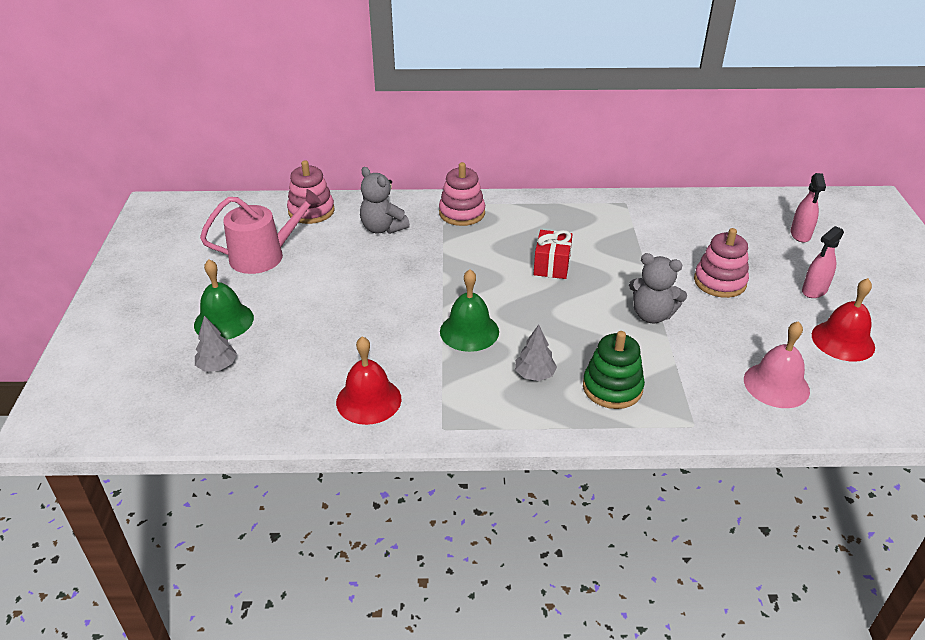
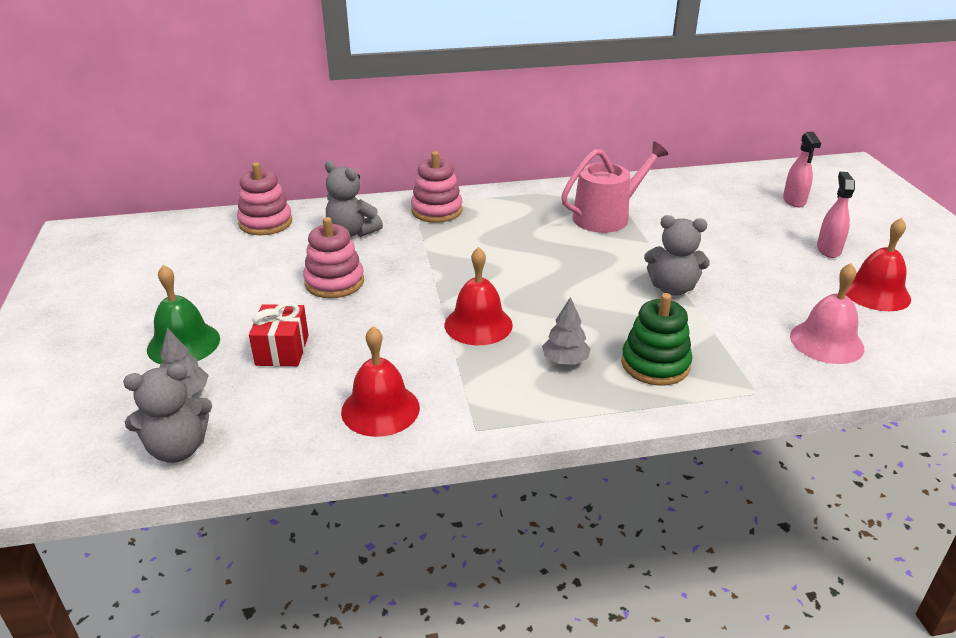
camera: 10 degrees left, 5 degrees down
pink watering can [200,189,321,274] -> pink watering can moved to [561,142,669,233]
green bell [440,269,499,352] -> red bell [445,247,513,345]
red gift [534,230,573,279] -> red gift moved to [249,302,309,367]
pink stacking toy [694,228,749,298] -> pink stacking toy moved to [303,217,364,298]
pink spray bottle [802,226,844,298] -> pink spray bottle turned 150 degrees clockwise [817,172,855,258]
none -> grey teddy bear [123,364,212,463]

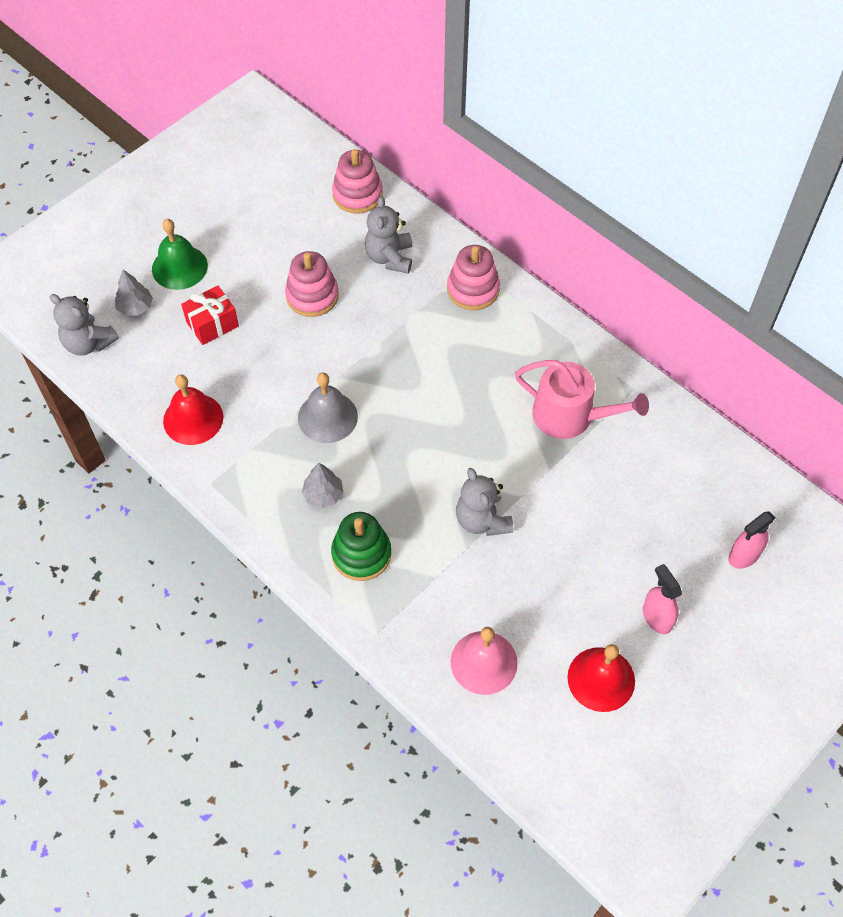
camera: 55 degrees right, 25 degrees up
red bell [445,247,513,345] -> grey bell [298,373,358,443]
pink spray bottle [817,172,855,258] -> pink spray bottle turned 90 degrees counterclockwise [643,564,682,634]

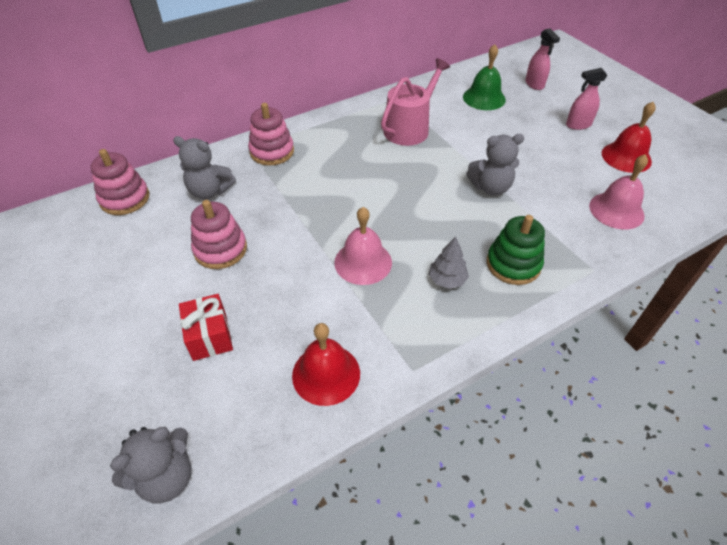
camera: 75 degrees left, 10 degrees down
grey tree [115,270,153,316] -> none
green bell [152,219,208,290] -> green bell moved to [463,44,506,110]
grey bell [298,373,358,443] -> pink bell [334,207,392,285]

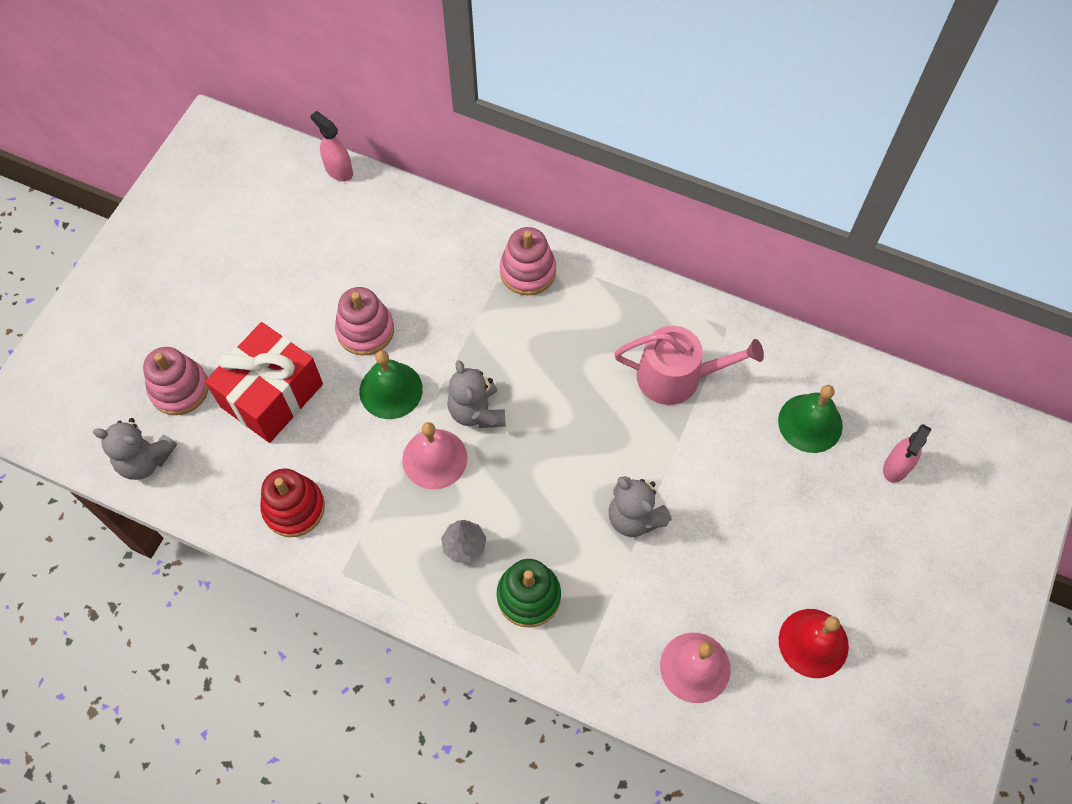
camera: 55 degrees right, 15 degrees up
pink stacking toy [91,149,149,215] -> pink stacking toy moved to [143,347,209,415]
grey teddy bear [173,136,236,199] -> grey teddy bear moved to [447,360,506,428]
red gift [179,294,233,361] -> red gift [205,322,323,443], size x1.75
red bell [292,323,360,406] -> red stacking toy [260,468,325,537]
pink spray bottle [566,68,608,130] -> pink spray bottle moved to [310,111,353,181]
none -> green bell [359,350,423,419]

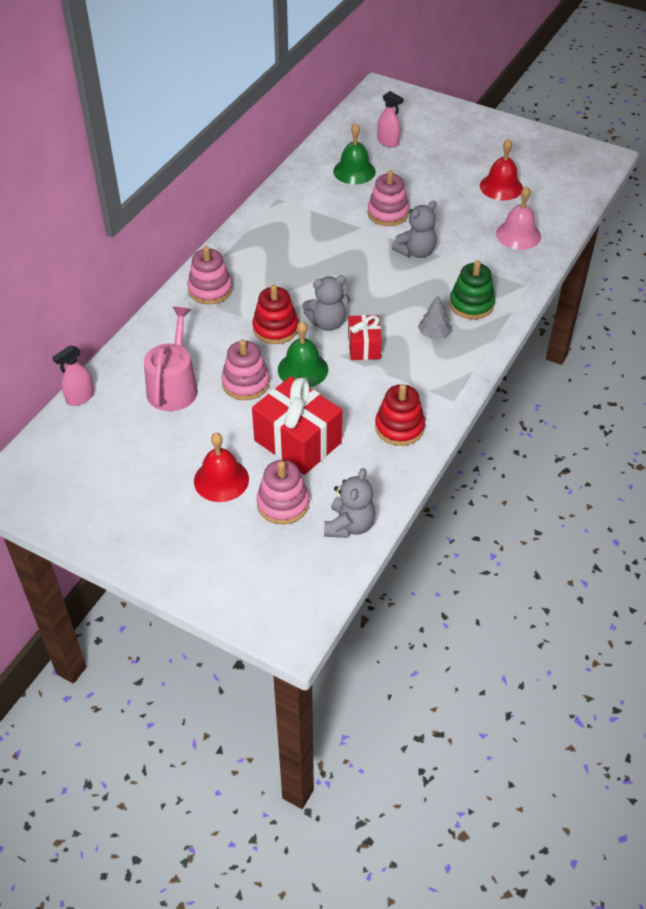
camera: 85 degrees left, 15 degrees down
pink bell [402,422,467,490] -> red gift [348,315,382,360]
pink watering can [614,326,764,405] -> pink watering can moved to [144,307,198,411]
none -> red bell [194,433,249,502]
none -> red stacking toy [252,285,298,344]
none -> pink stacking toy [368,170,409,226]

